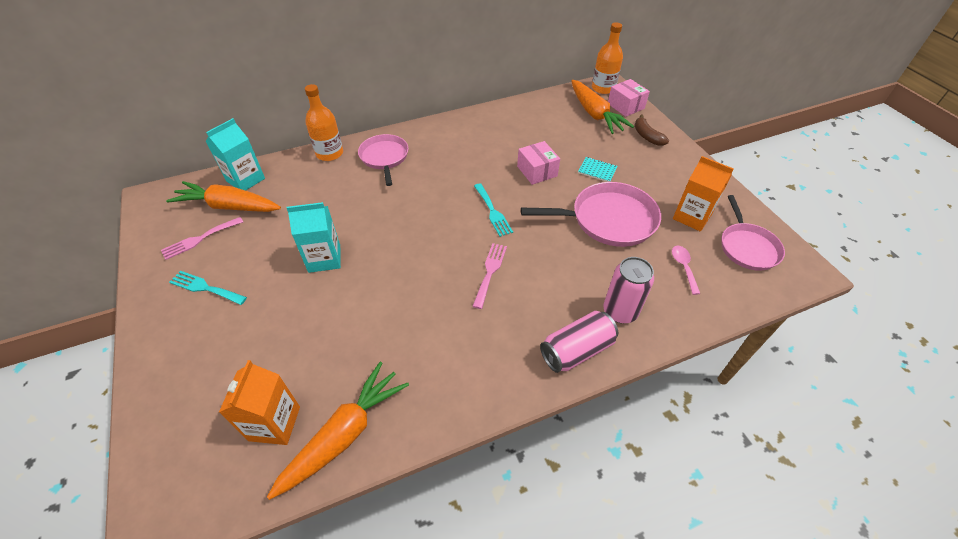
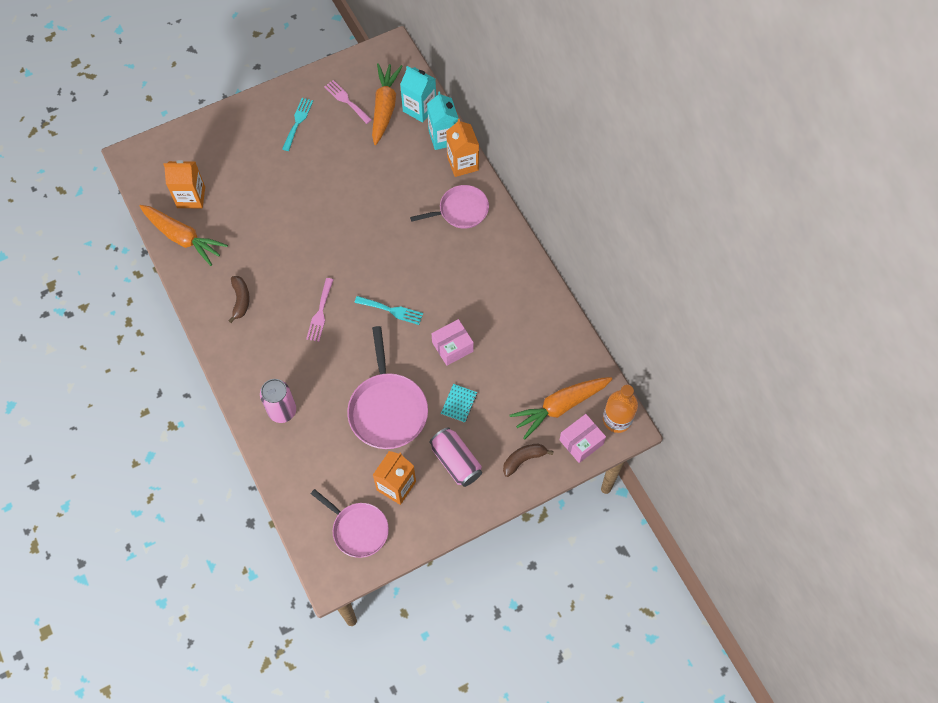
camera: 85 degrees right, 15 degrees up
turquoise carton [287,202,341,273] -> turquoise carton moved to [427,91,459,150]
orange bottle [305,84,343,161] -> orange carton [446,119,479,177]
pink fork [472,243,507,309] -> pink fork turned 90 degrees clockwise [306,278,334,342]
turquoise fork [474,183,513,237] -> turquoise fork turned 135 degrees counterclockwise [354,296,423,325]
pink can [540,311,618,373] -> pink can moved to [430,427,482,487]
pink spoon [672,246,700,295] -> none
pink pan [722,195,785,271] -> pink pan turned 135 degrees counterclockwise [311,489,389,558]
none -> brown banana [229,276,250,323]

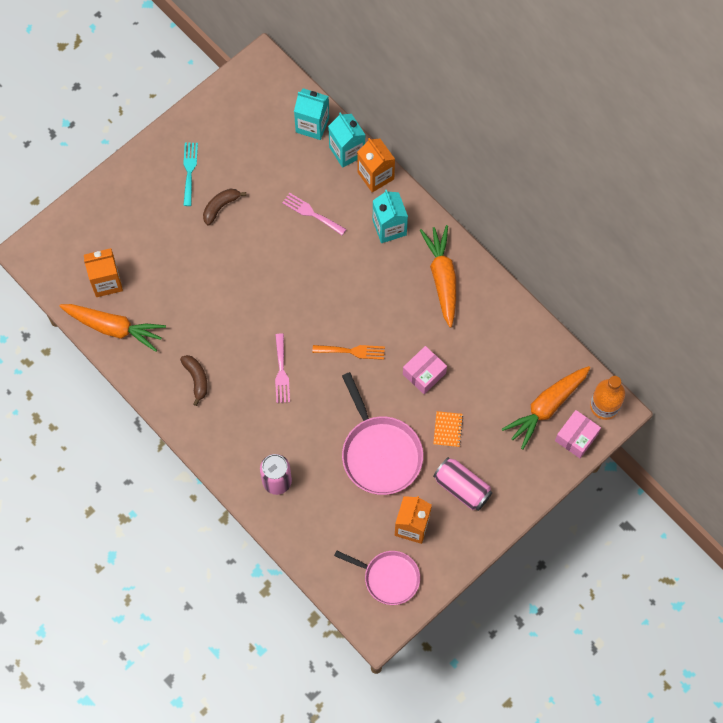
camera: 15 degrees left, 5 degrees up
pink fork [324,80,372,124] -> pink fork moved to [282,193,346,235]
turquoise fork [354,296,423,325] -> orange fork [312,345,385,360]
orange carrot [372,63,403,145] -> orange carrot moved to [420,225,456,327]
pink pan [410,185,489,229] -> turquoise carton [373,190,408,243]
turquoise notebook [441,384,477,423] -> orange notebook [433,411,463,447]
brown banana [503,444,554,477] -> brown banana moved to [203,188,246,225]

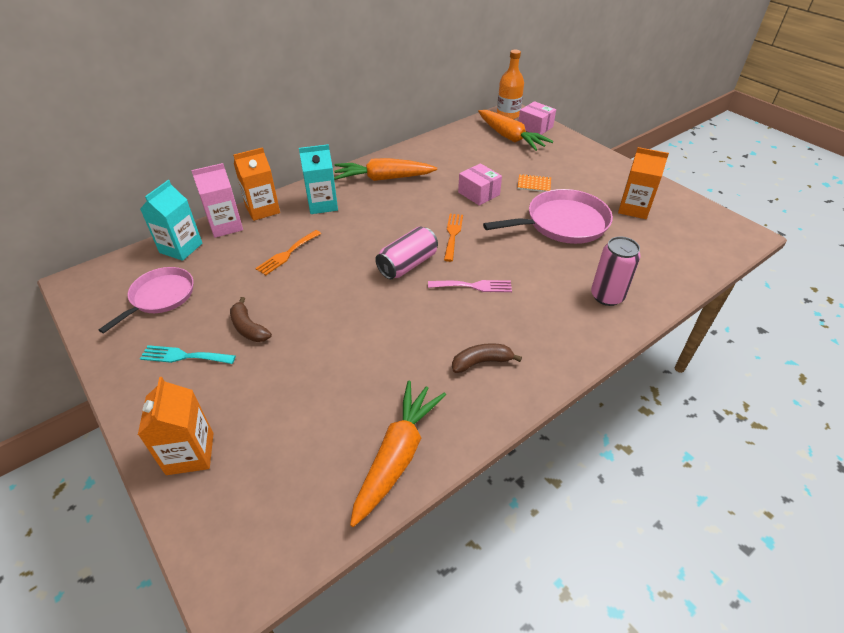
camera: 85 degrees left, 25 degrees down
orange carton [84,248,123,297] -> orange carton moved to [138,377,214,475]
pink fork [282,193,346,235] -> orange fork [255,230,321,275]
turquoise carton [328,112,365,168] -> pink carton [191,163,243,238]
pink pan [334,550,420,605] -> pink pan moved to [98,267,193,333]
pink can [433,457,493,511] -> pink can moved to [375,227,438,279]

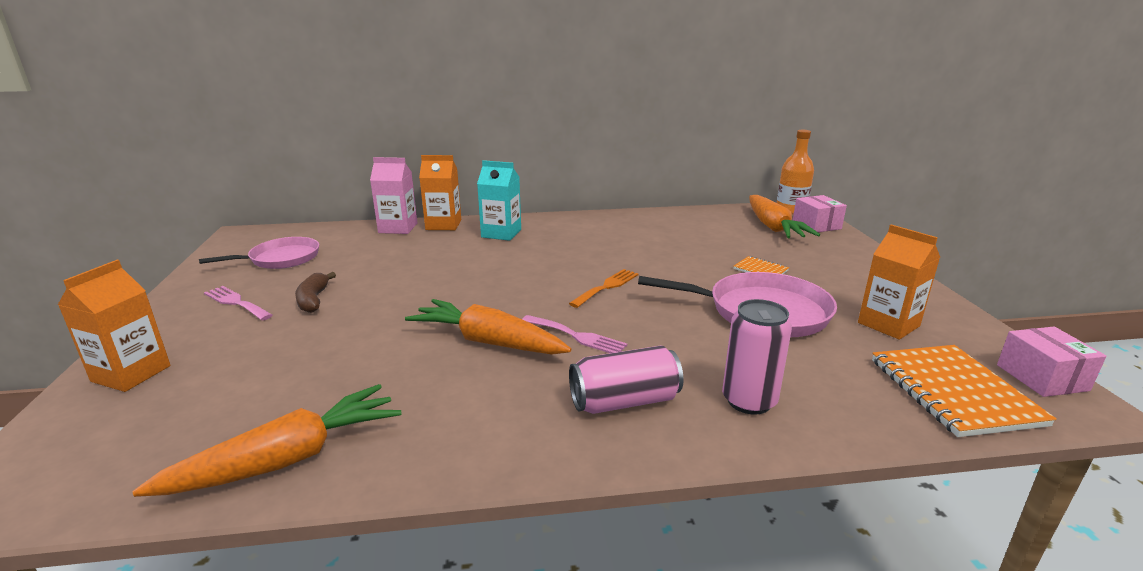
camera: 30 degrees right, 20 degrees down
turquoise carton [140,180,202,261] -> none
turquoise fork [140,345,236,364] -> pink fork [204,286,273,321]
orange fork [255,230,321,275] -> none
orange carrot [334,158,437,181] -> orange carrot moved to [405,299,571,355]
pink can [375,227,438,279] -> pink can moved to [569,346,683,414]
brown banana [452,343,522,373] -> none
pink box [458,163,502,206] -> pink box moved to [997,327,1106,397]
none -> orange notebook [872,345,1057,437]

